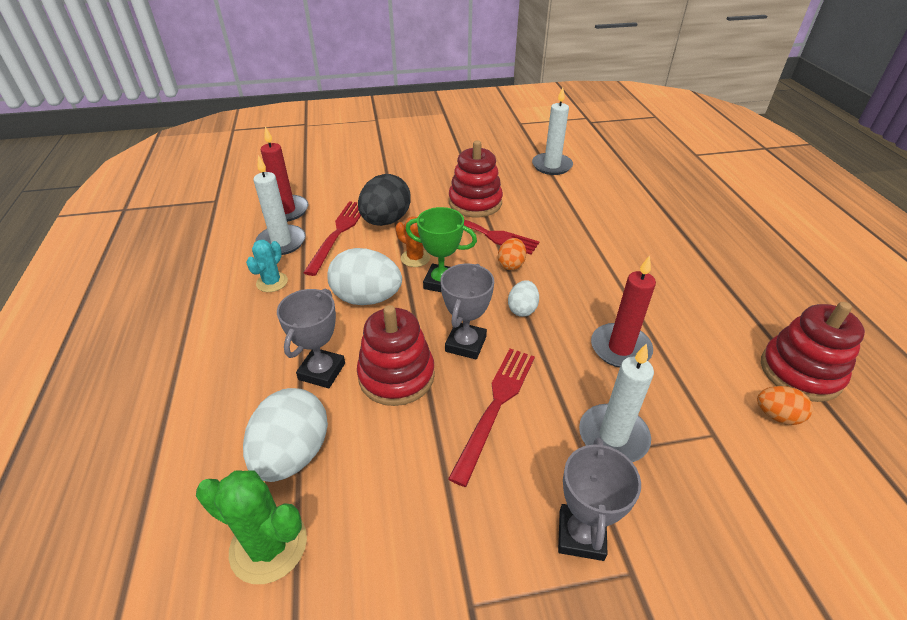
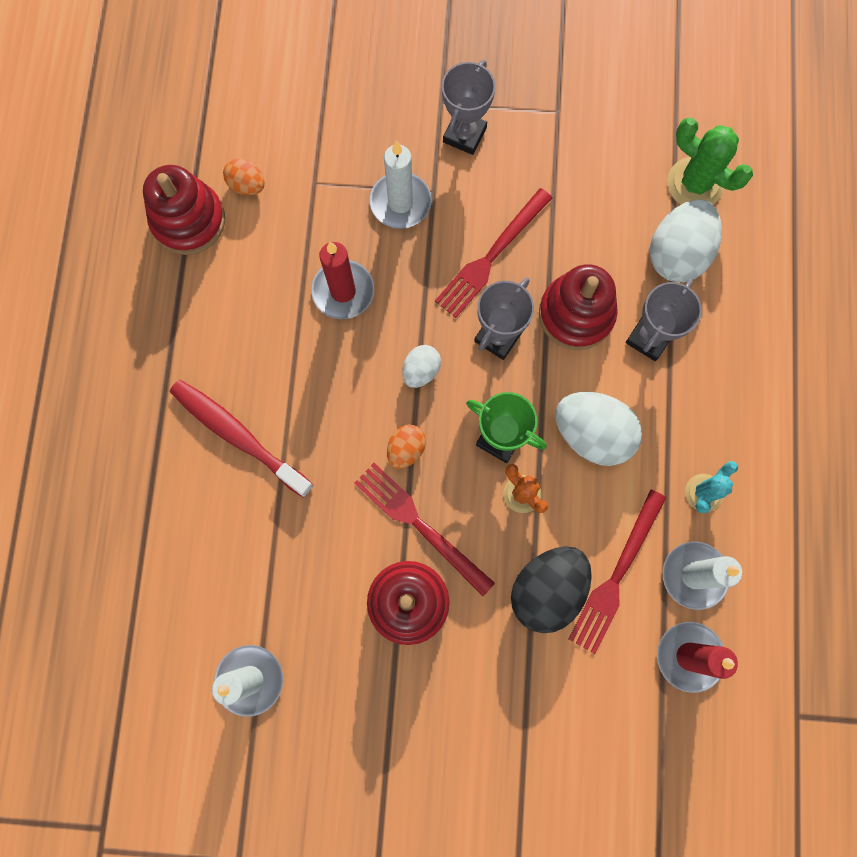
camera: 165 degrees left, 35 degrees up
none -> red toothbrush [170,380,314,498]

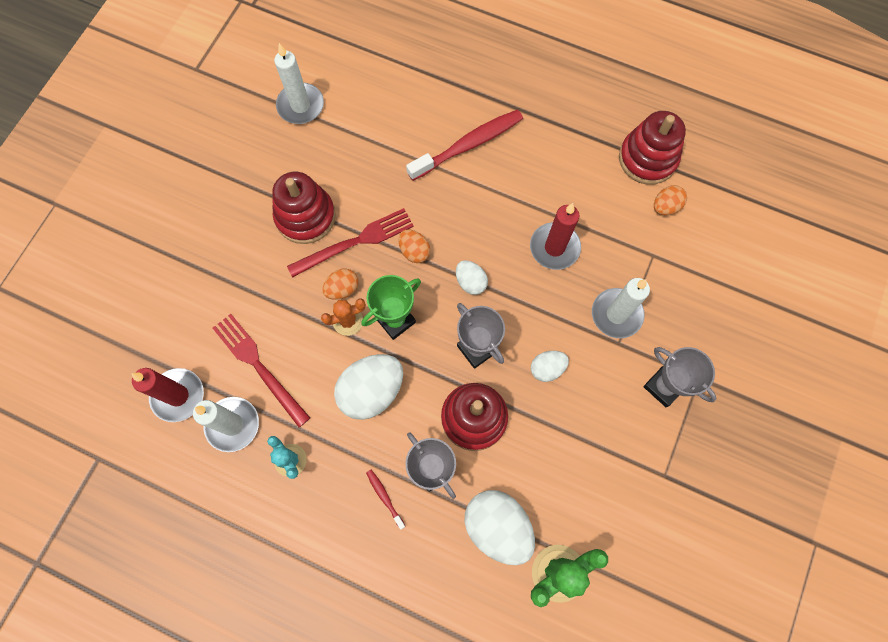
camera: 110 degrees right, 5 degrees down
red fork [435,188,552,318] -> white egg [531,351,569,382]
black egg [511,546,592,633] -> none
none -> orange egg [323,268,359,300]
none -> red toothbrush [366,470,405,530]

